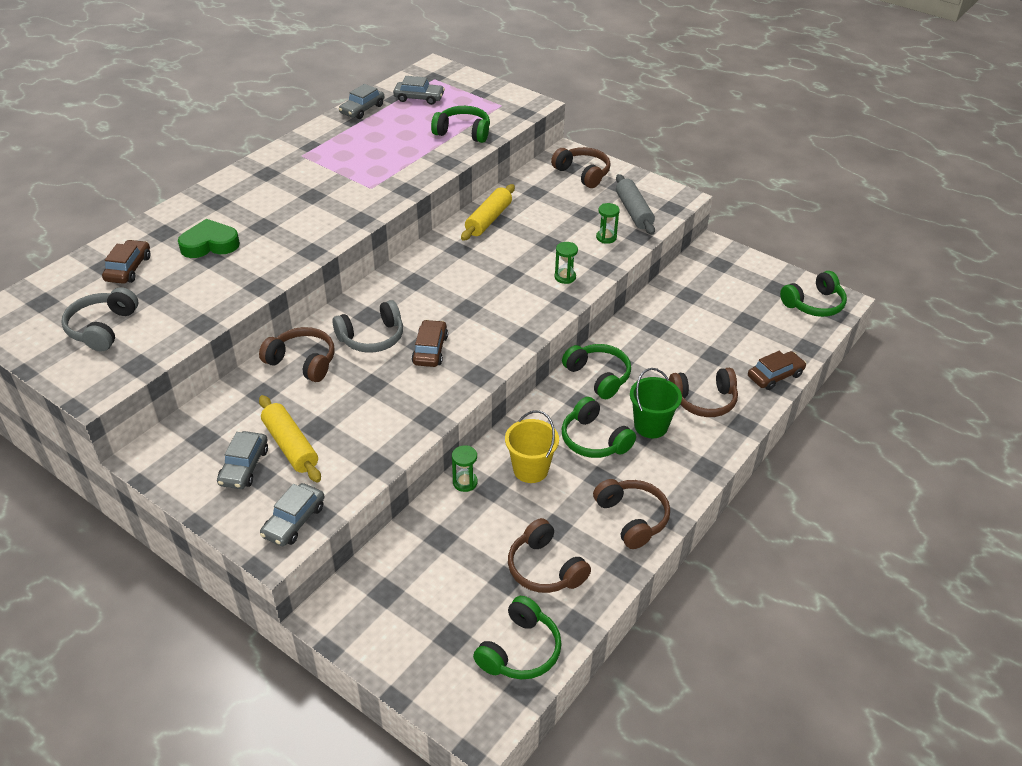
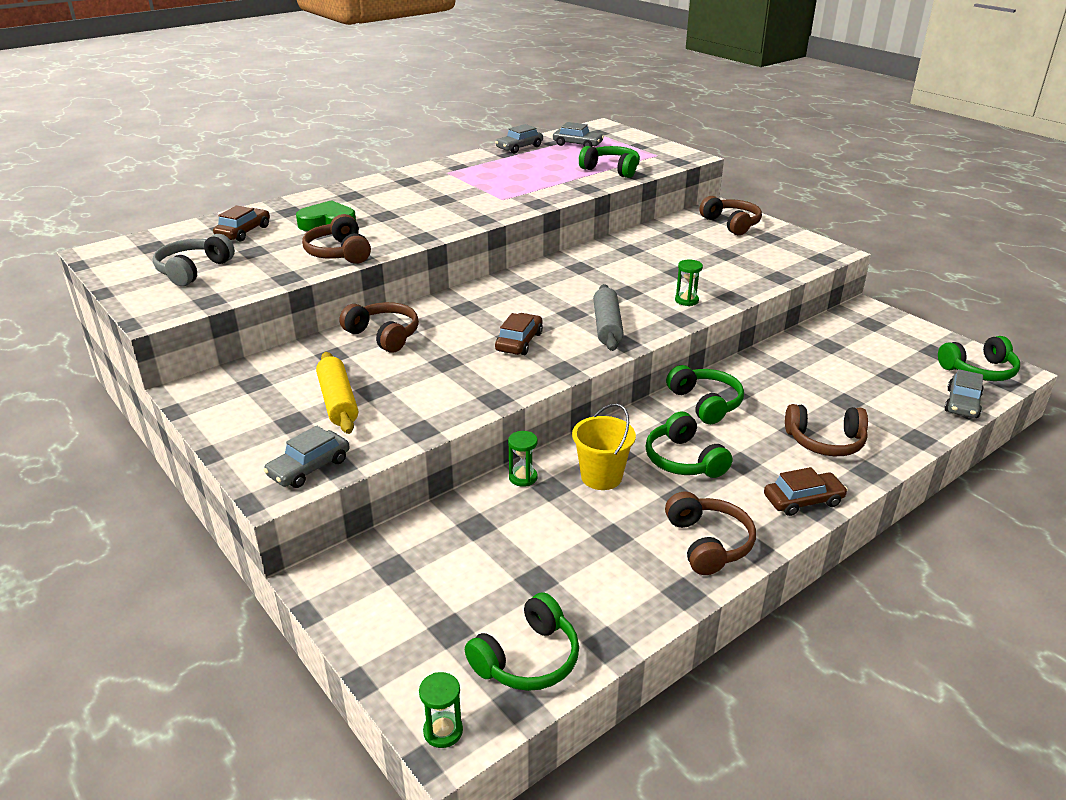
camera: 15 degrees right, 10 degrees down
grey car [217,431,268,489] -> grey car moved to [944,369,984,418]
grey headphones [332,300,403,353] -> none
yellow rolling pin [461,184,515,241] -> none
brown headphones [508,518,591,593] -> brown headphones moved to [302,214,371,264]
green hourglass [596,203,620,244] -> green hourglass moved to [419,672,463,748]
grey rolling pin [616,174,655,235] -> grey rolling pin moved to [593,284,624,351]
green bucket [630,368,682,438] -> none
brown car [748,351,806,390] -> brown car moved to [764,467,848,516]

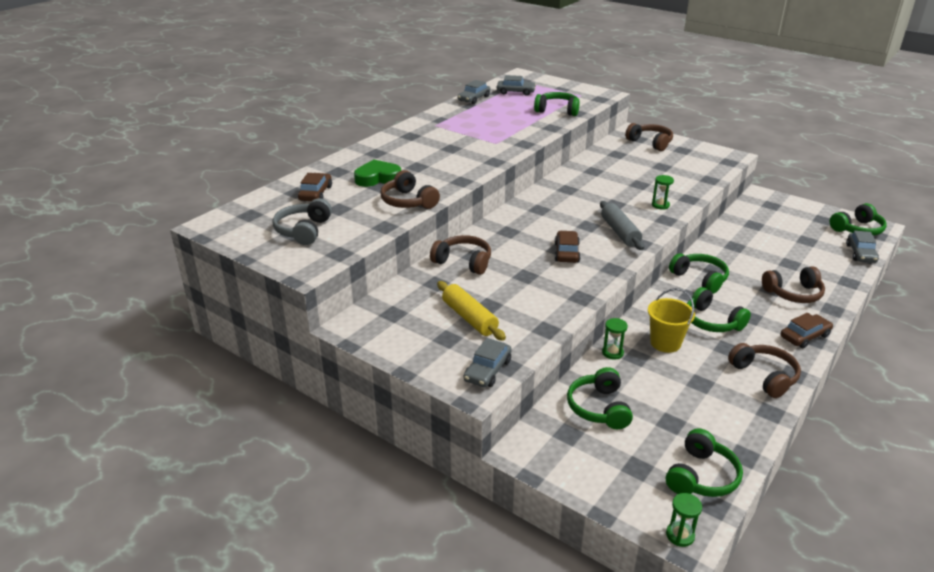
camera: 15 degrees left, 0 degrees up
none -> green headphones [567,367,633,429]

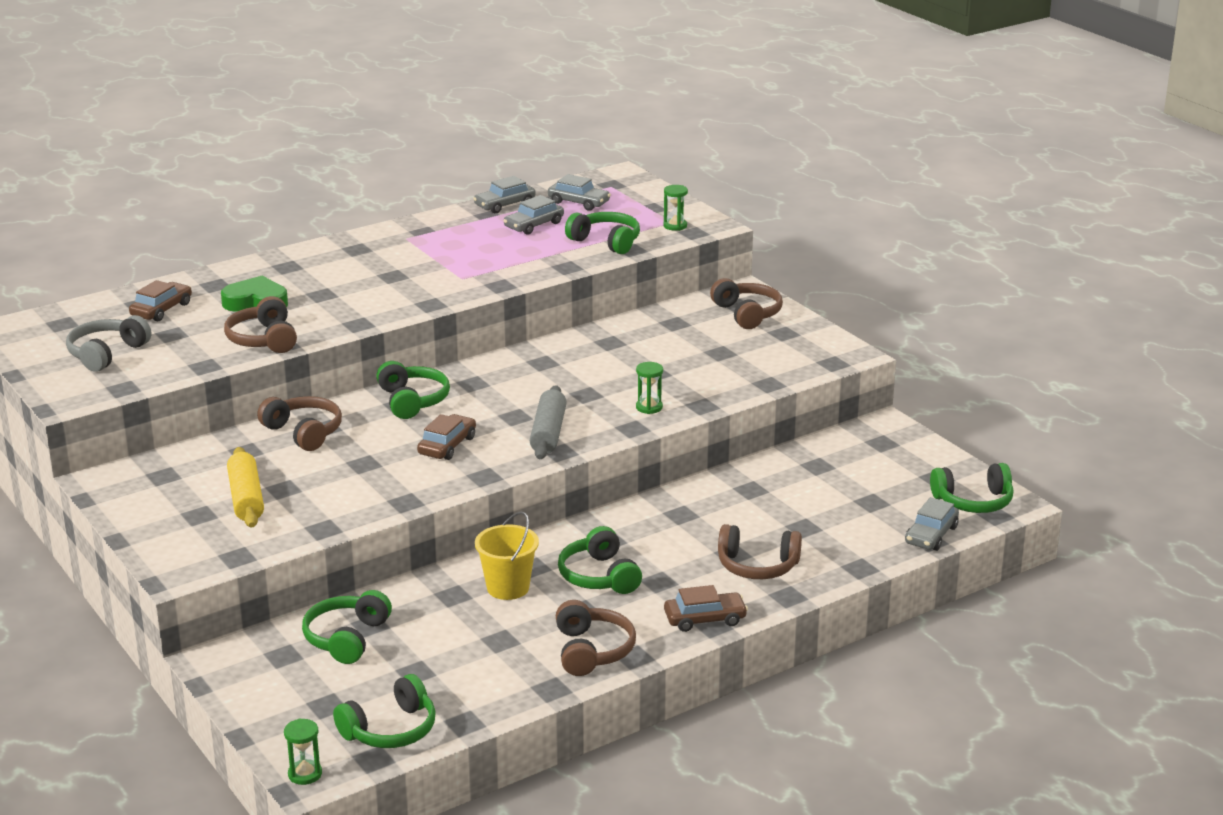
camera: 20 degrees right, 5 degrees down
grey car [464,338,512,387] -> grey car moved to [503,195,564,235]
green hourglass [602,318,628,360] -> green hourglass moved to [663,185,688,231]
green headphones [669,254,729,294] -> green headphones moved to [376,361,450,419]

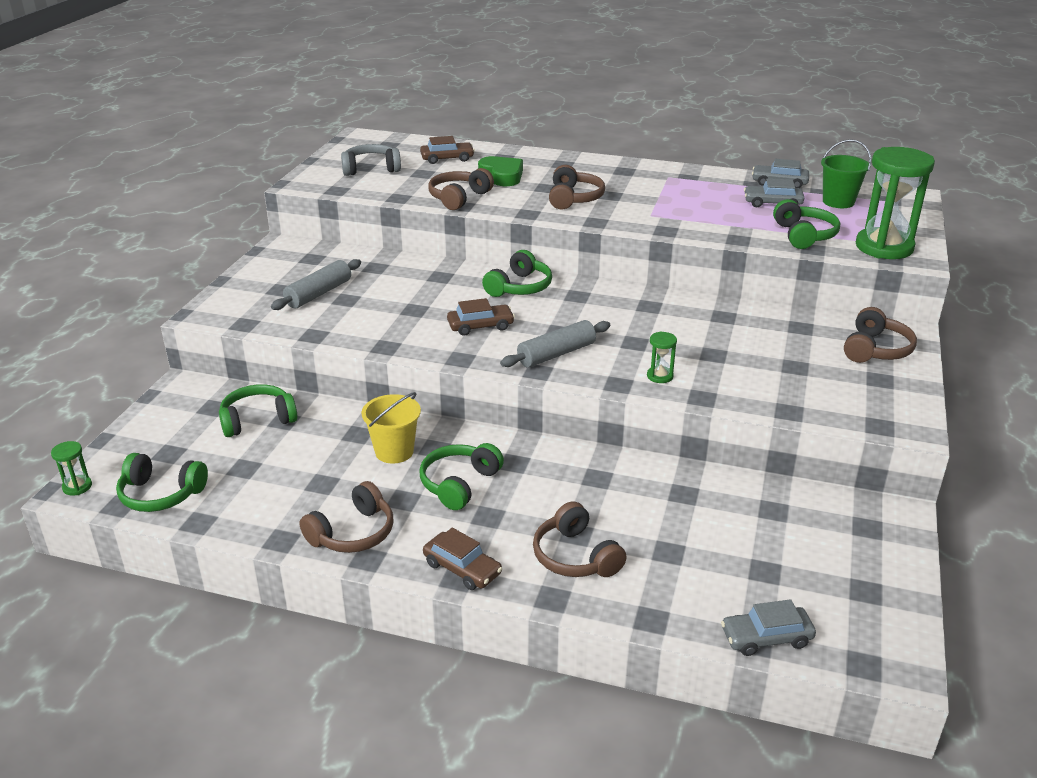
camera: 50 degrees right, 5 degrees up
yellow rolling pin [227,447,264,528] -> grey rolling pin [271,259,361,310]
brown headphones [257,396,342,451] -> brown headphones moved to [549,165,605,209]
grey car [548,174,611,211] -> green bucket [821,139,871,208]
green hourglass [663,185,688,231] -> green hourglass [856,147,935,259], size x2.38
green headphones [930,463,1014,513] -> none

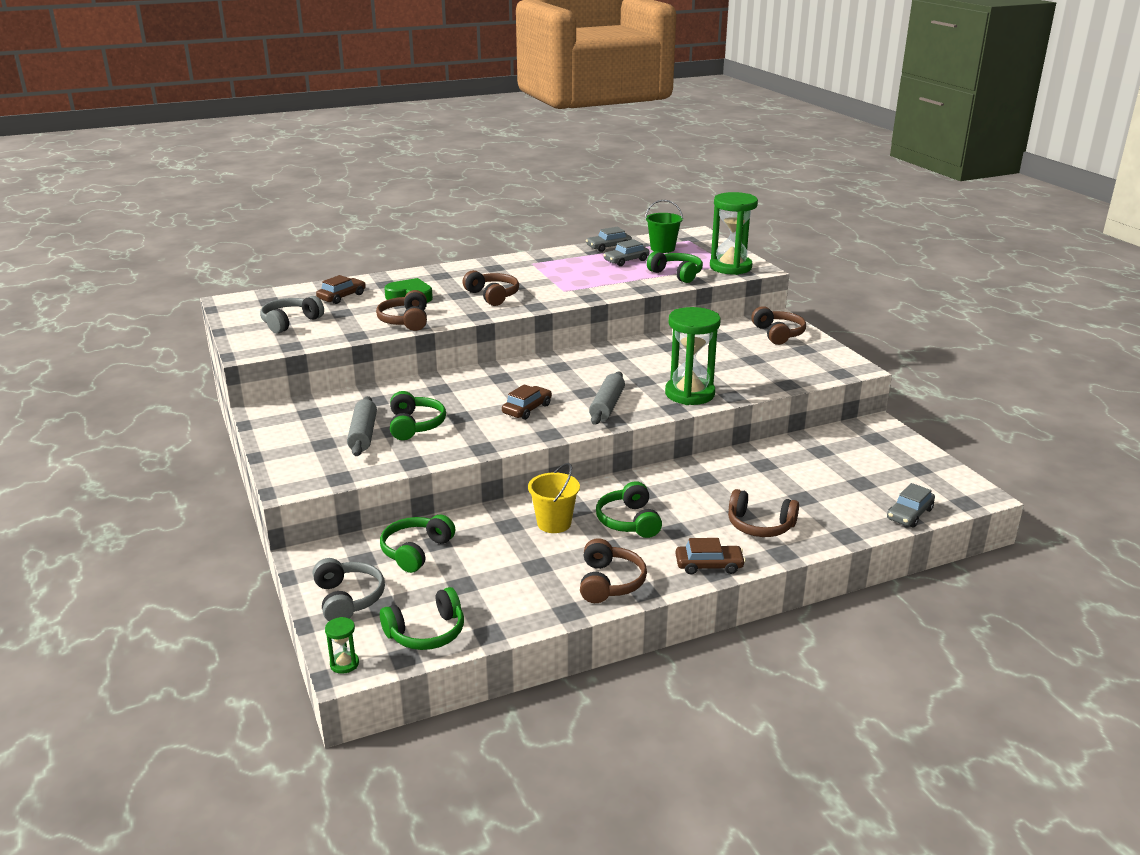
camera: 40 degrees left, 5 degrees down
green headphones [482,250,552,297] -> green headphones moved to [390,391,446,440]
green hourglass [647,331,677,383] -> green hourglass [665,307,721,405], size x2.38
none -> grey headphones [313,558,385,621]

